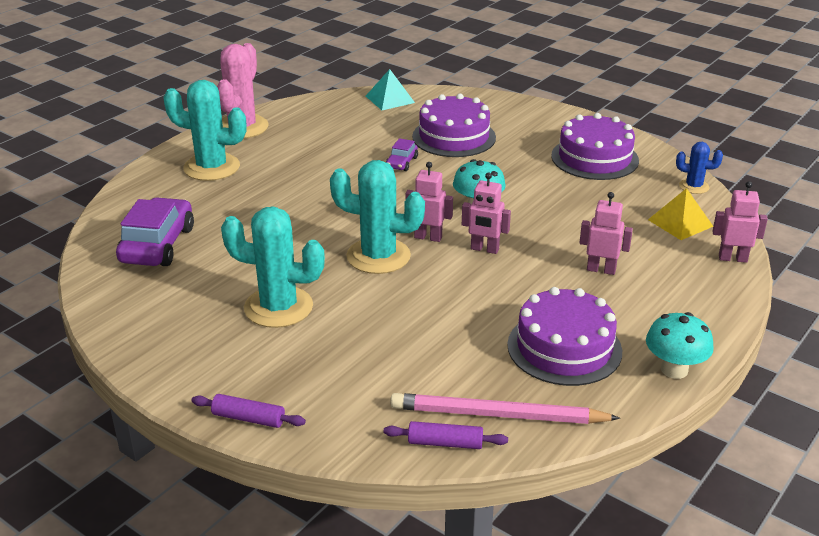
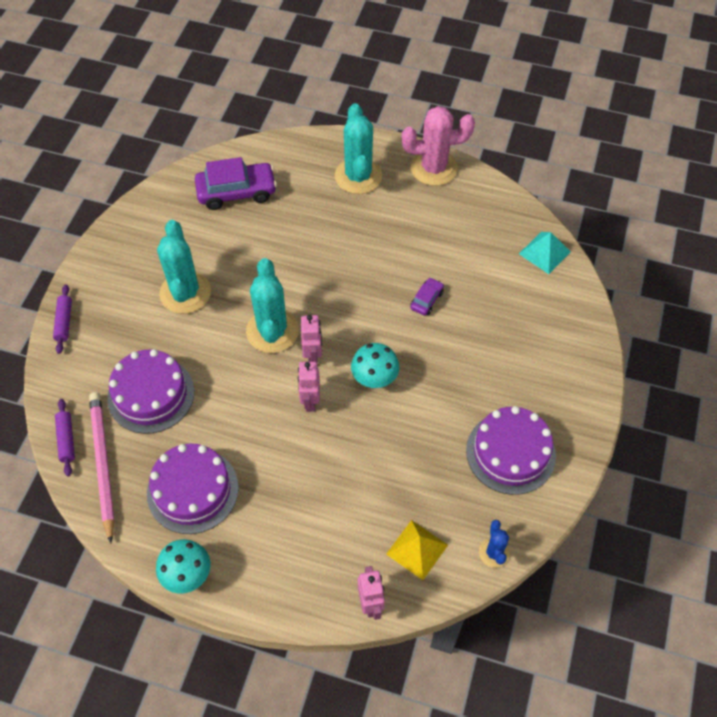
camera: 70 degrees right, 25 degrees up
purple car [386,138,418,171] -> purple car turned 120 degrees clockwise [410,277,444,316]
purple cake [412,94,496,157] -> purple cake moved to [107,349,194,434]
pink robot [580,192,633,275] -> none

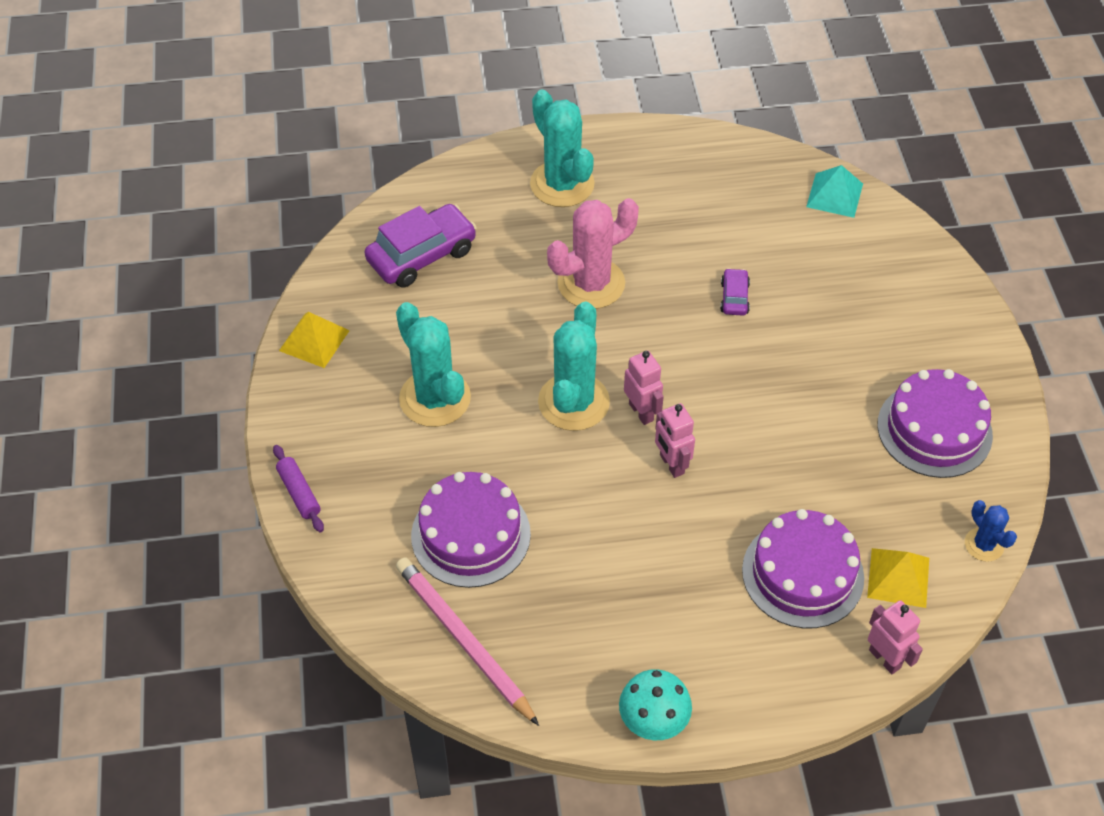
camera: 25 degrees left, 5 degrees down
purple rolling pin [55,399,75,476] -> none
purple cake [147,444,239,534] -> purple cake moved to [742,509,864,628]
turquoise cactus [246,258,299,353] -> turquoise cactus turned 45 degrees clockwise [538,301,610,431]
turquoise mushroom [351,343,399,388] -> none
pink cactus [402,106,475,186] -> pink cactus moved to [547,198,639,309]
none -> yellow pyramid [279,312,350,368]

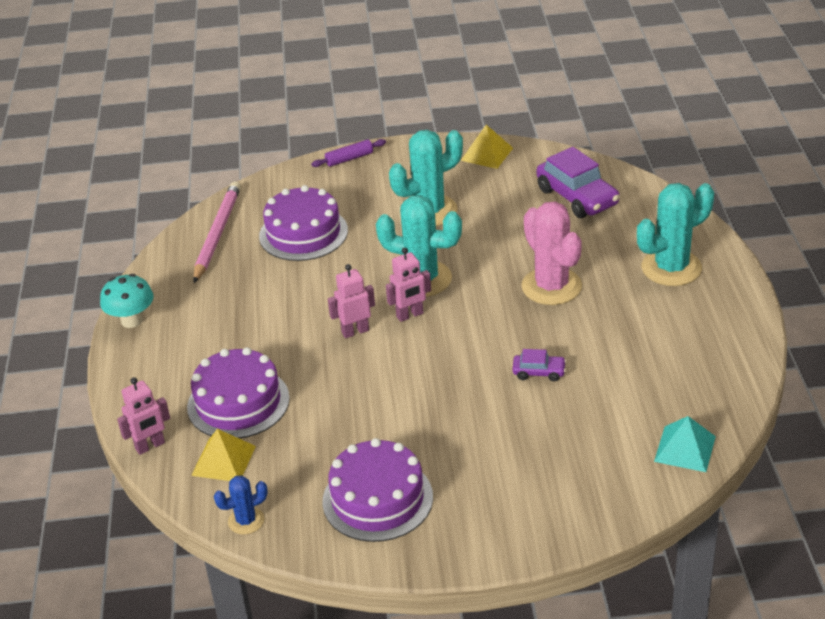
camera: 95 degrees right, 15 degrees down
pink pencil [396,557,539,726] -> pink pencil turned 45 degrees counterclockwise [193,181,241,283]

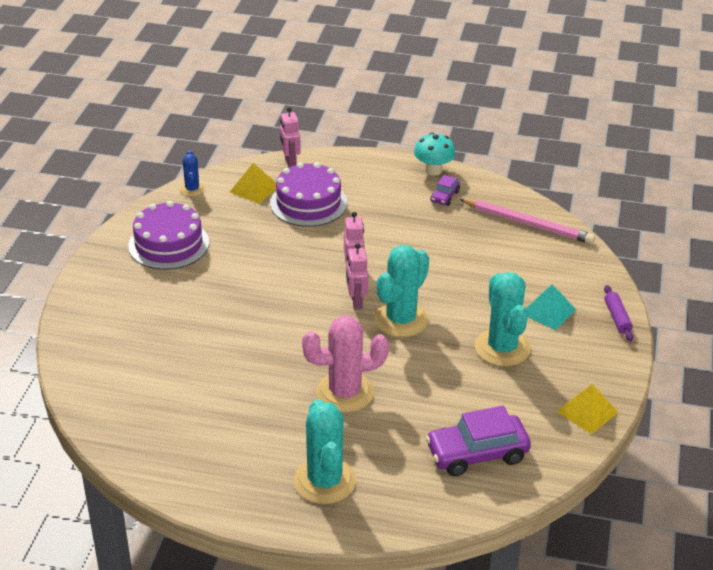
camera: 105 degrees right, 0 degrees up
purple cake [259,185,348,261] -> none
purple car [513,349,566,381] -> purple car moved to [431,175,460,206]
turquoise pyramid [654,416,716,472] -> turquoise pyramid moved to [526,284,576,330]

